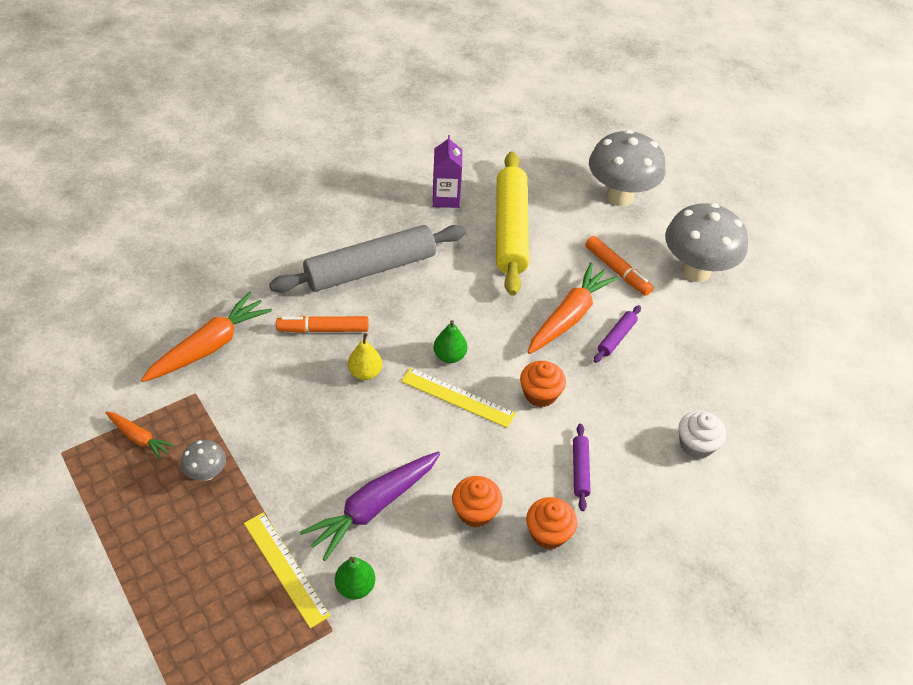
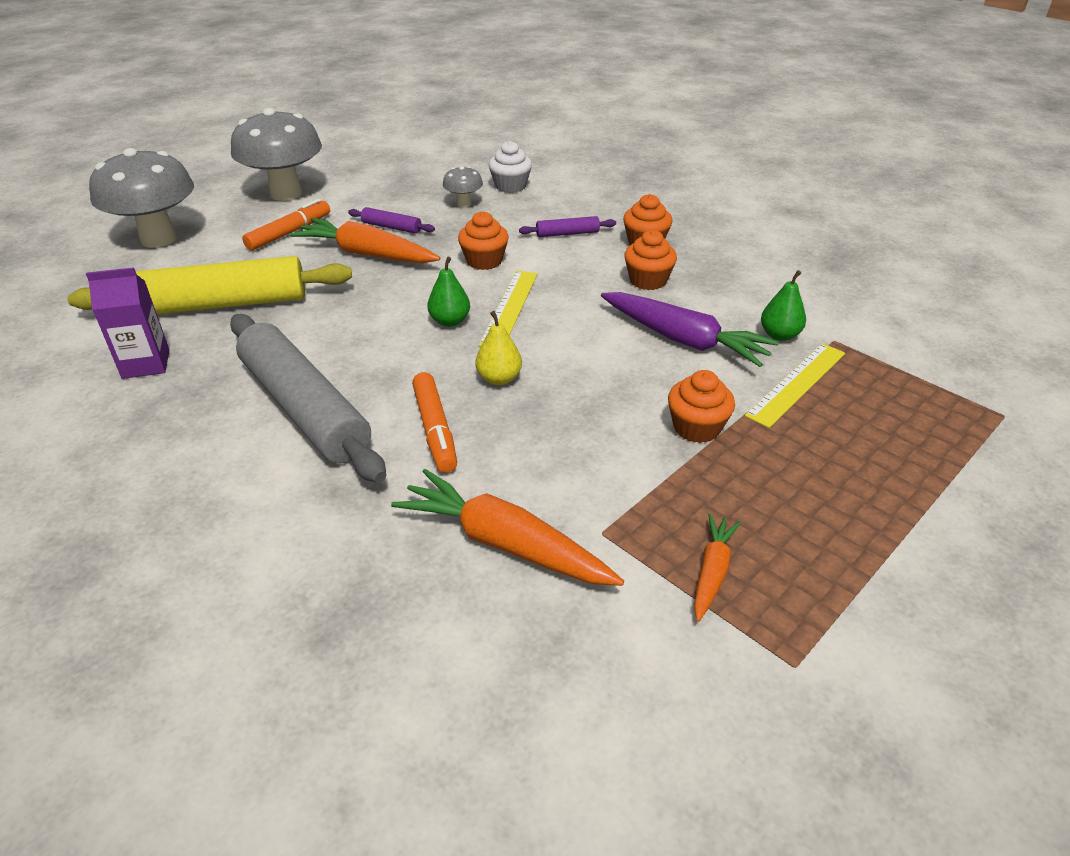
camera: 100 degrees left, 10 degrees down
grey mushroom [181,440,226,481] -> grey mushroom moved to [443,166,483,208]
none -> orange cupcake [668,370,735,443]

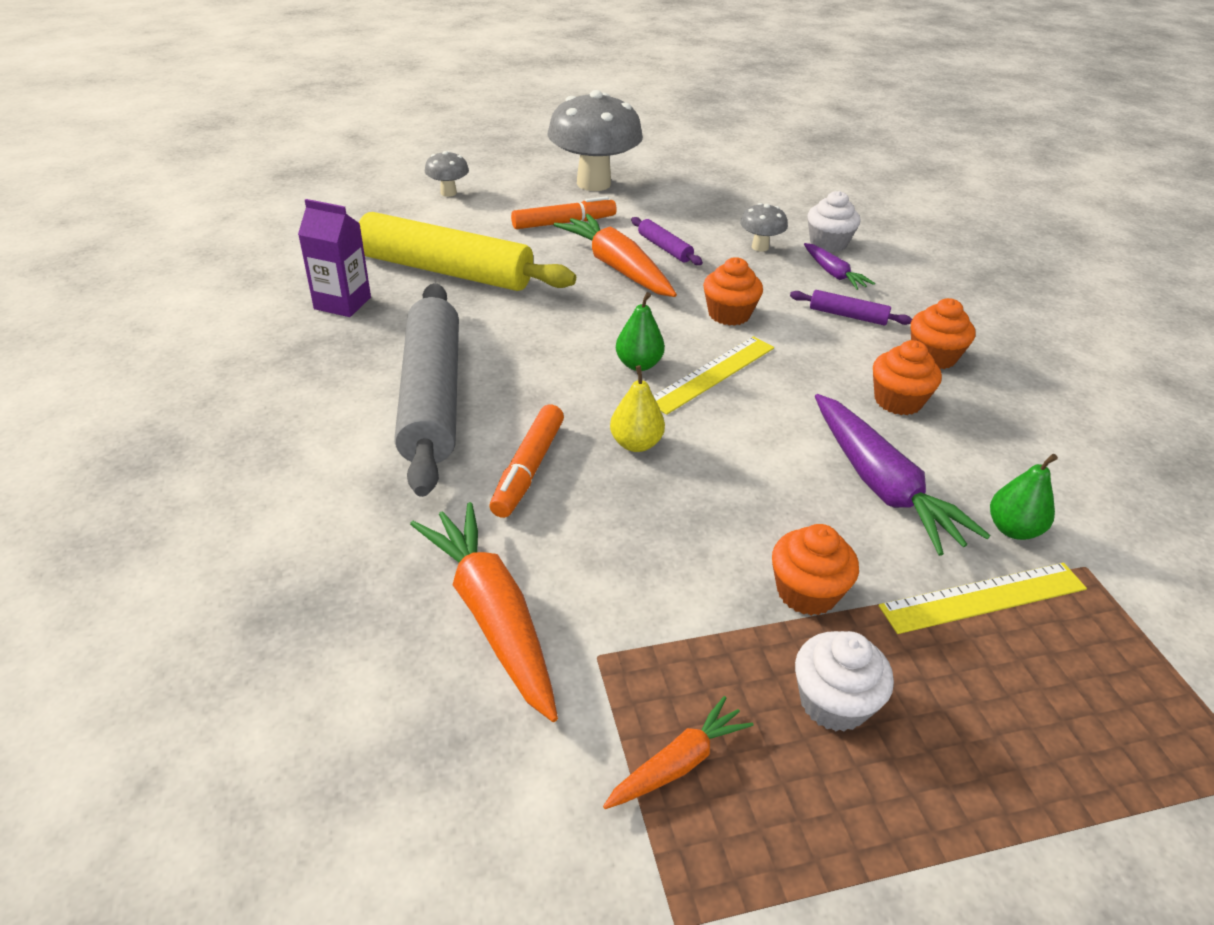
camera: 30 degrees right, 0 degrees up
grey mushroom [89,148,194,248] -> grey mushroom [425,151,469,197], size x0.46
none -> white cupcake [795,631,894,732]
none -> purple carrot [804,243,875,290]

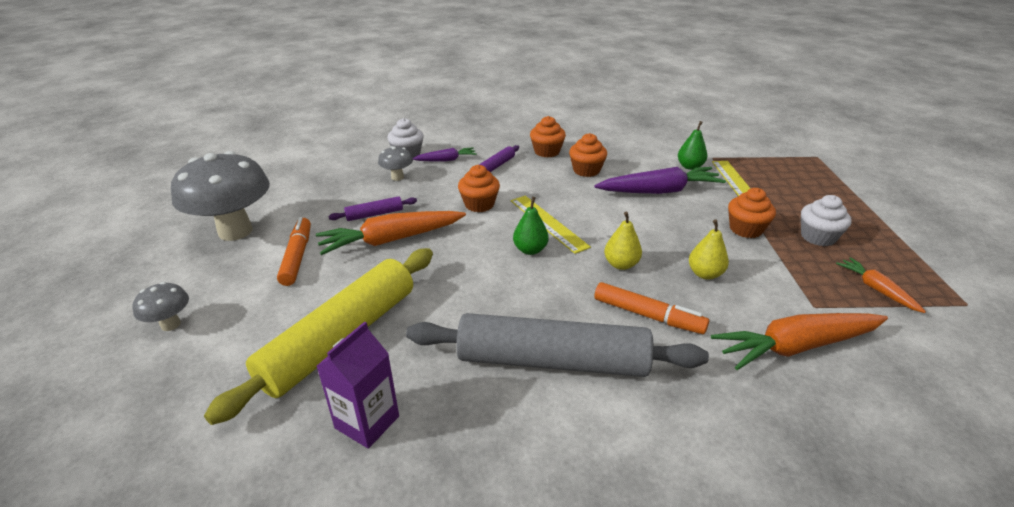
camera: 75 degrees left, 5 degrees down
none -> yellow pear [689,220,729,280]

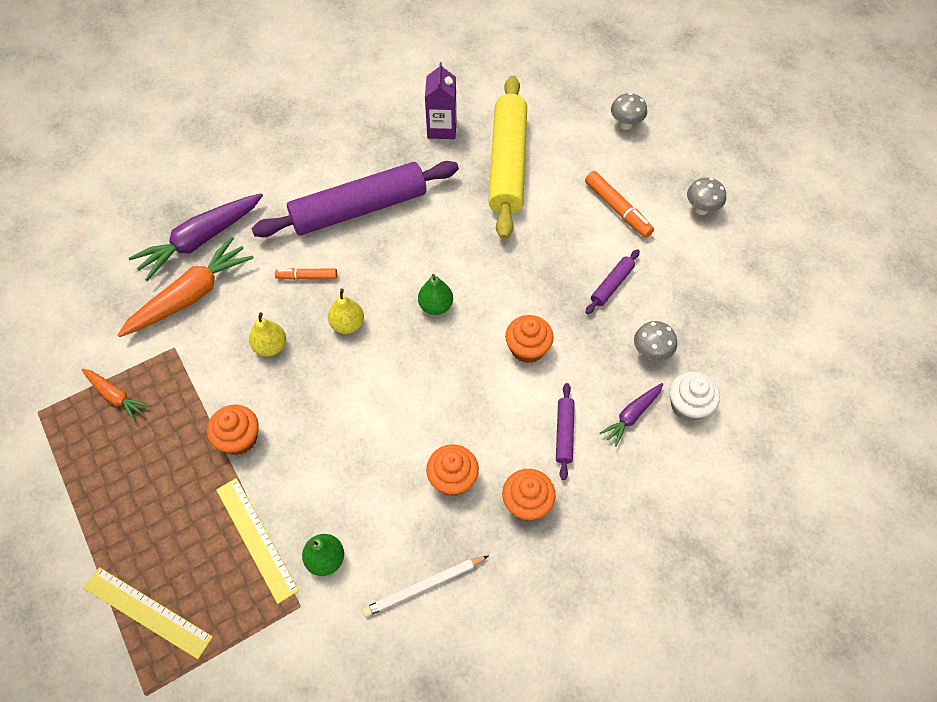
camera: 150 degrees right, 25 degrees up
grey mushroom [171,151,270,241] -> grey mushroom [687,178,726,215], size x0.46
orange carrot [316,211,466,255] -> none
grey rolling pin [406,313,709,377] -> purple rolling pin [251,161,459,237]
yellow ruler [511,196,591,254] -> yellow ruler moved to [84,567,213,659]
purple carrot [594,167,726,194] -> purple carrot moved to [129,193,263,281]
orange marker [594,282,709,334] -> orange marker [275,268,337,280], size x0.65
white cupcake [801,195,852,246] -> none
none -> white pencil [362,556,488,617]

